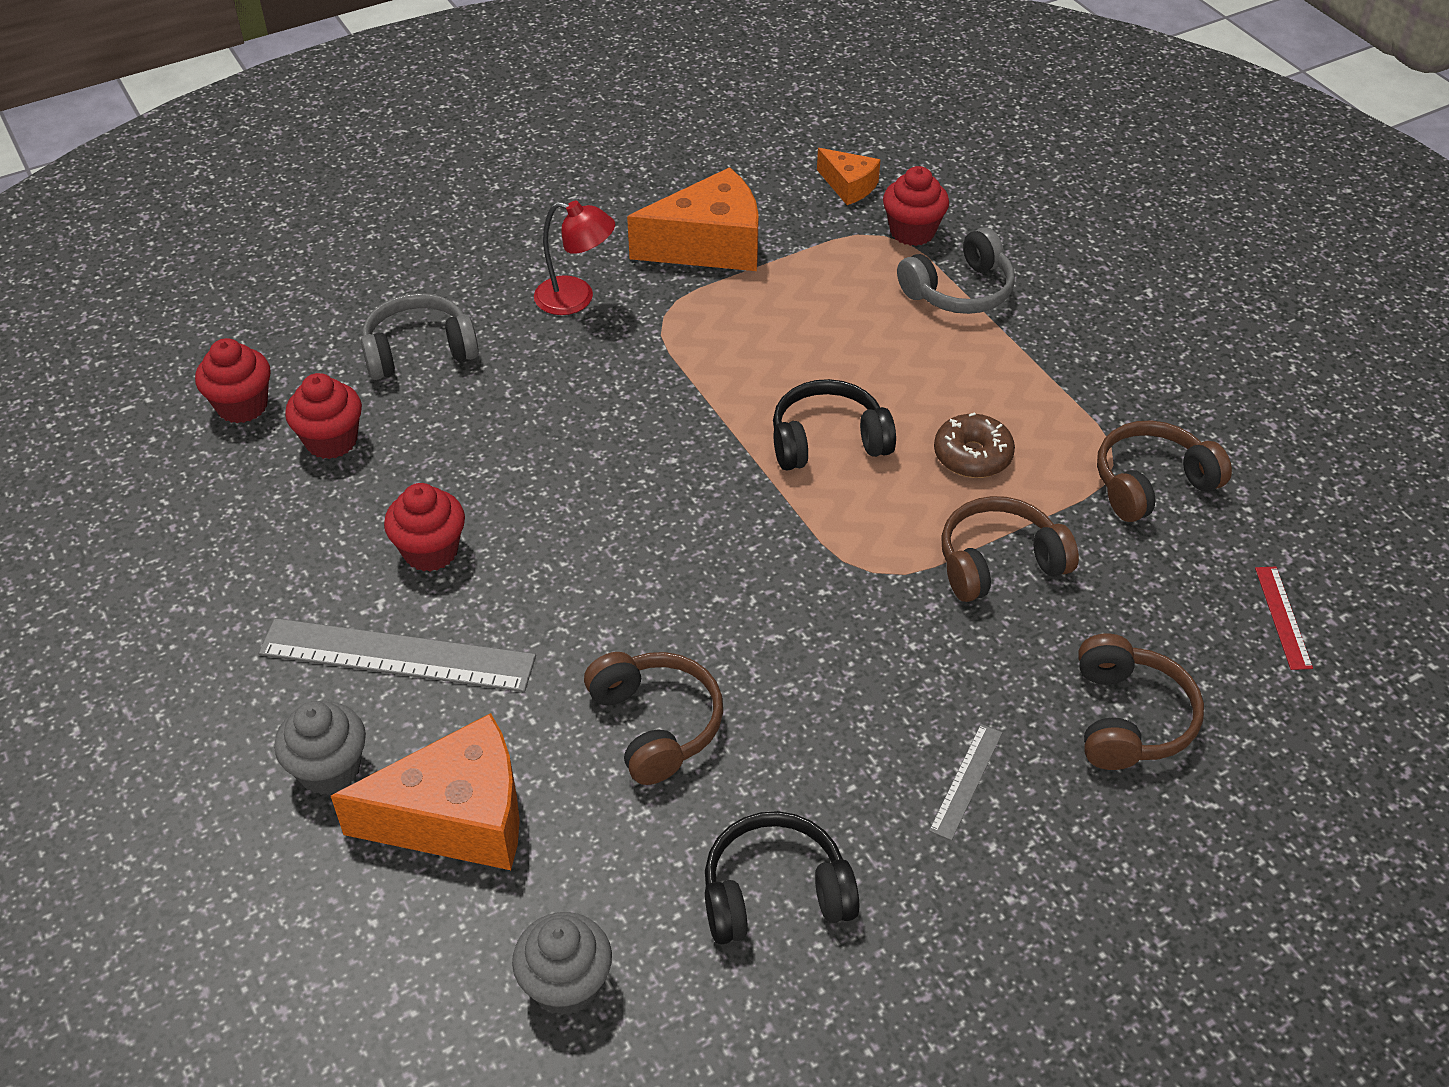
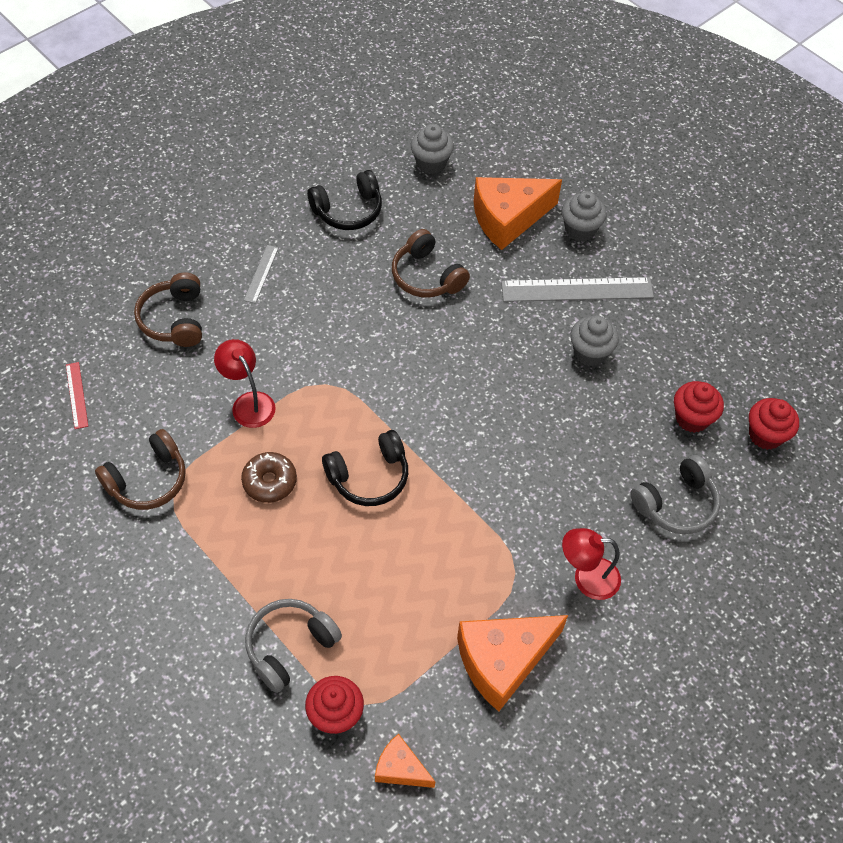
camera: 165 degrees right, 10 degrees up
red cupcake [384,483,465,572] -> grey cupcake [570,316,619,366]
brown headphones [941,496,1079,602] -> red lamp [214,339,276,428]

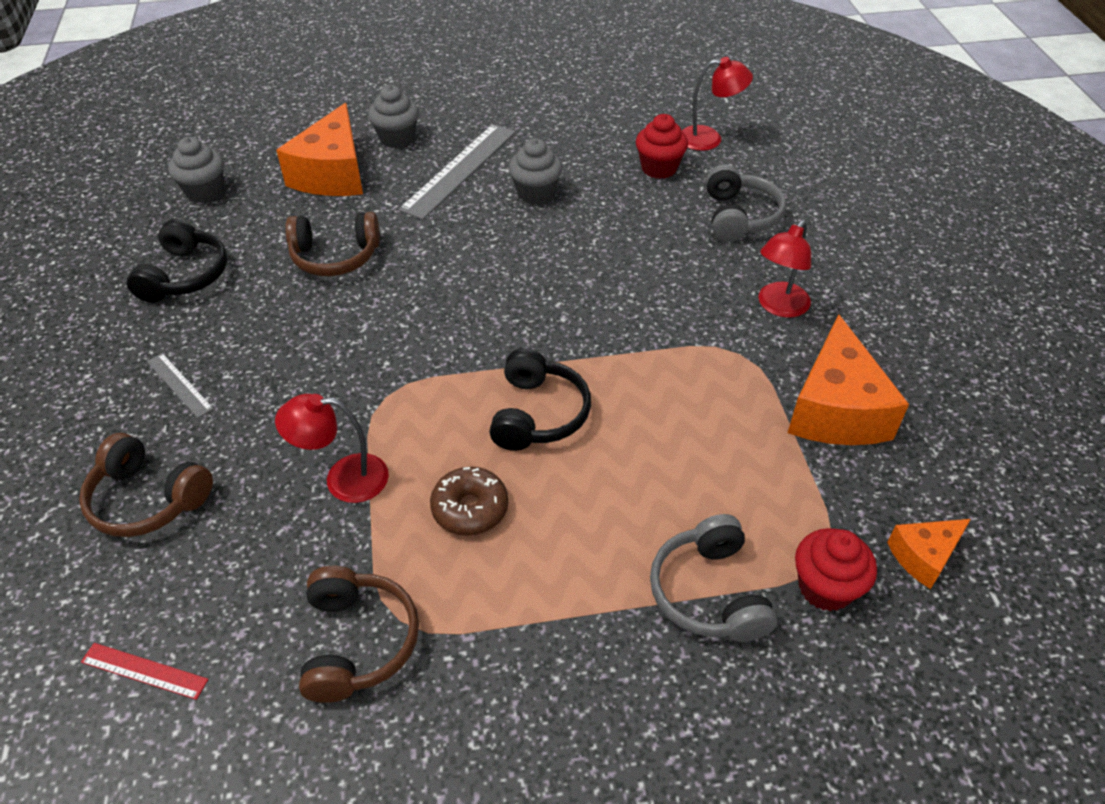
camera: 55 degrees left, 10 degrees down
red cupcake [749,398,799,450] -> red lamp [682,57,753,151]

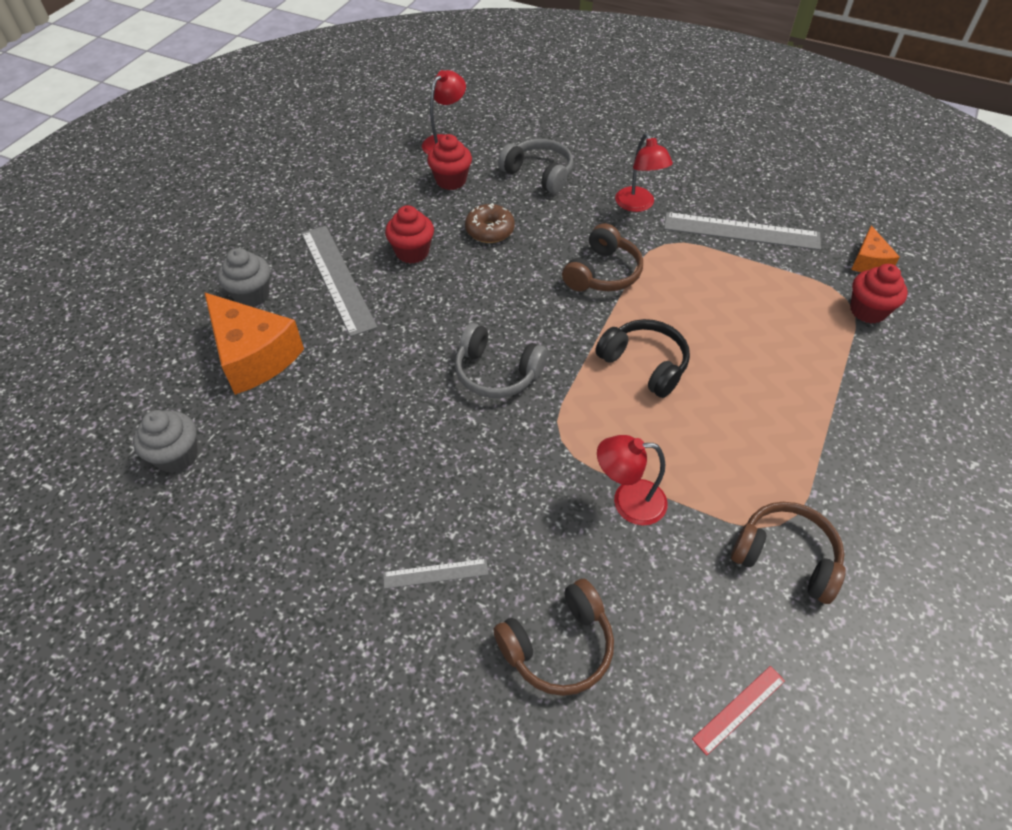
camera: 55 degrees left, 5 degrees up
black headphones [127,219,227,303] -> none
red lamp [275,394,389,503] -> red lamp turned 60 degrees clockwise [597,435,668,526]
brown headphones [285,212,380,276] -> brown headphones moved to [562,223,643,291]
brown donut [430,467,508,536] -> brown donut moved to [465,203,515,243]
grey cupcake [509,138,563,204] -> red cupcake [385,205,434,264]
grey headphones [650,514,777,642] -> grey headphones moved to [455,323,547,398]
orange cheese [787,314,909,445] -> grey ruler [664,212,821,250]

